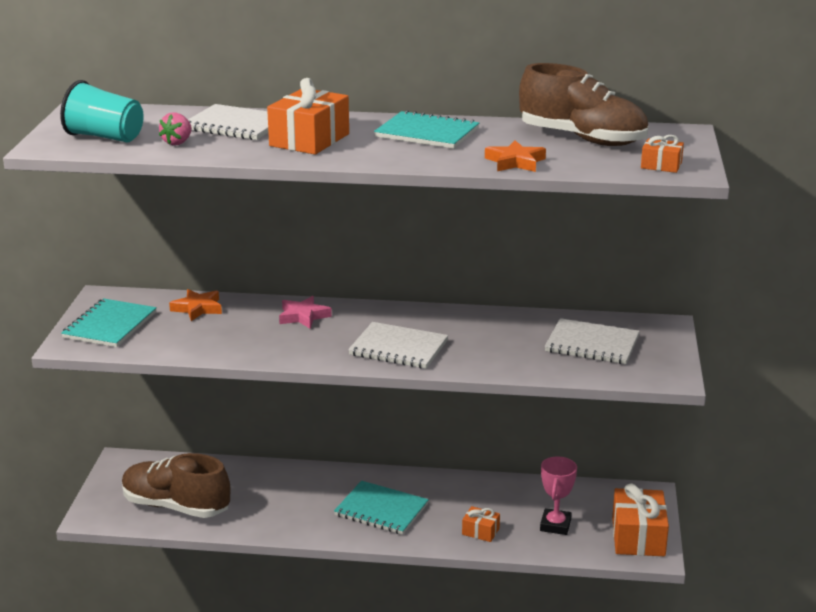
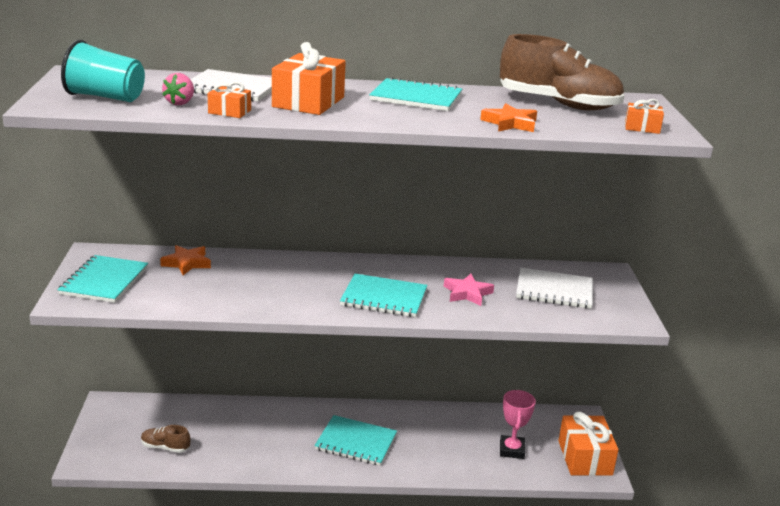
camera: 10 degrees left, 0 degrees up
brown shoe [122,453,230,518] -> brown shoe [141,425,191,453], size x0.47
pink star [279,296,332,329] -> pink star moved to [444,274,494,306]
white notebook [348,322,448,369] -> turquoise notebook [340,274,427,317]
orange gift [462,506,500,542] -> orange gift moved to [208,82,251,118]

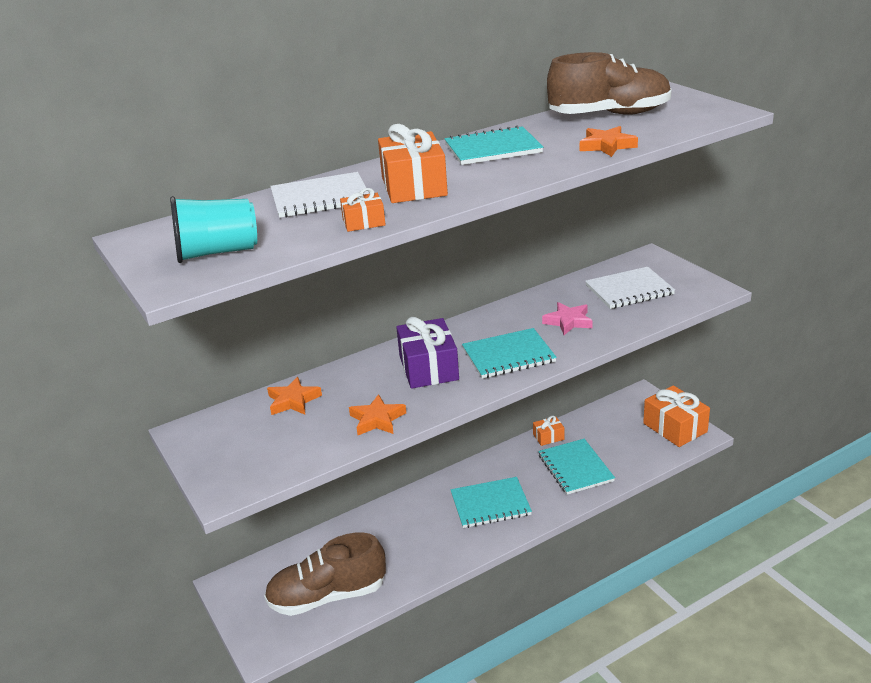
camera: 25 degrees left, 5 degrees up
turquoise notebook [58,255,148,303] -> turquoise notebook moved to [538,439,615,495]
brown shoe [141,425,191,453] -> brown shoe [264,532,386,616], size x2.14
pink strawberry [162,73,194,105] -> none
pink trophy [500,390,536,459] -> none
orange gift [625,99,664,134] -> orange gift moved to [533,415,564,446]
none -> orange star [349,394,406,435]
none -> purple gift [396,317,459,389]

